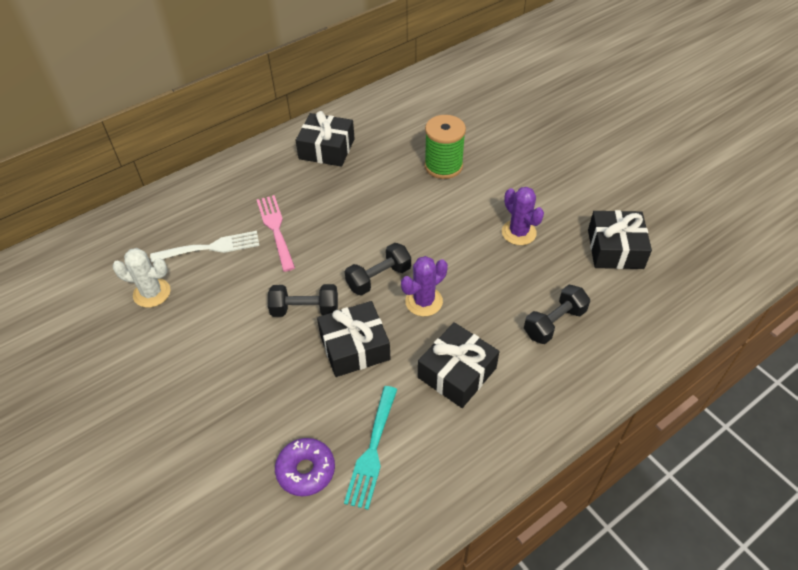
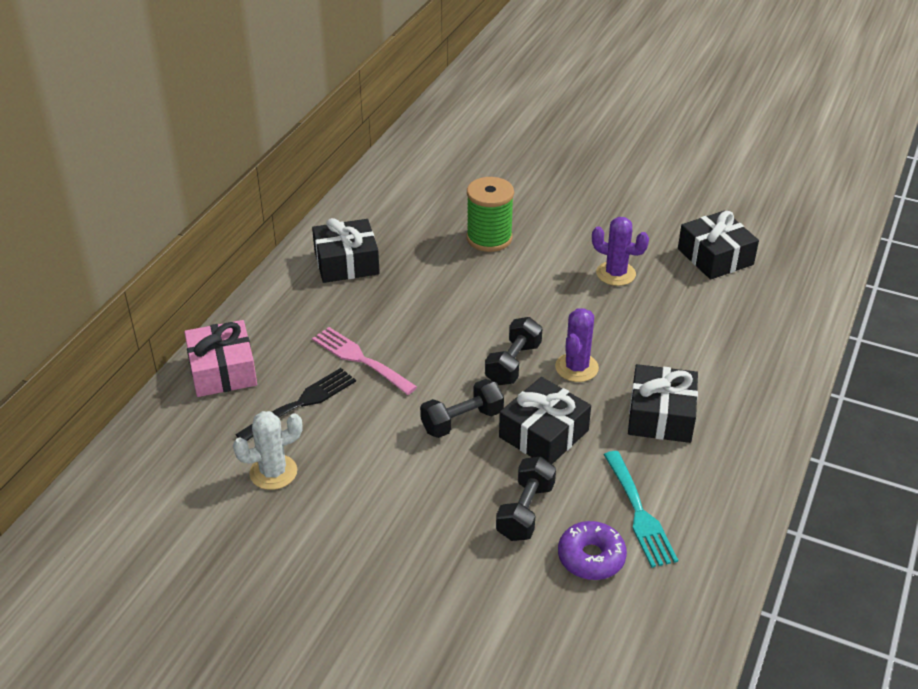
camera: 30 degrees left, 10 degrees down
white fork [150,231,259,262] -> black fork [235,368,356,441]
black dumbbell [524,285,590,344] -> black dumbbell moved to [496,456,556,541]
none -> pink gift [184,320,257,397]

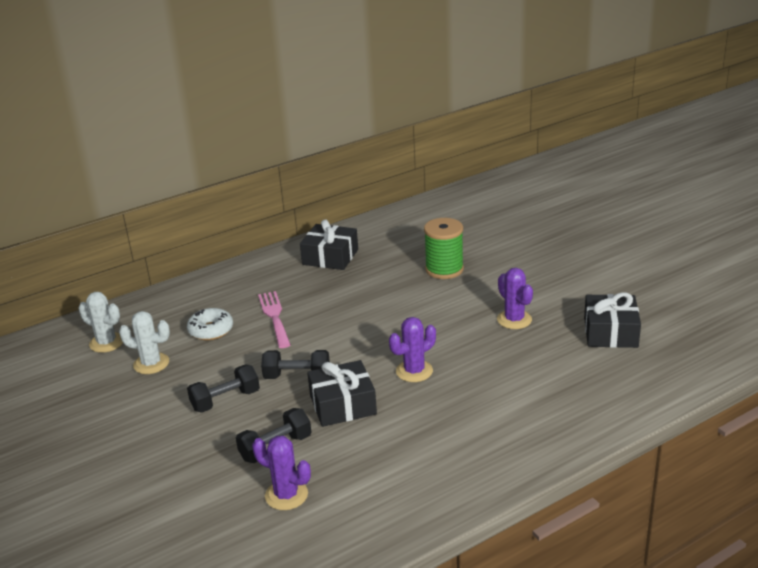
camera: 35 degrees right, 10 degrees down
pink gift [184,320,257,397] -> none
black fork [235,368,356,441] -> white donut [187,308,233,340]
black dumbbell [485,317,543,385] -> black dumbbell moved to [187,365,260,413]
purple donut [558,521,627,580] -> purple cactus [252,436,311,510]
turquoise fork [604,451,678,568] -> none
black gift [628,364,698,443] -> none
none -> white cactus [78,292,123,353]

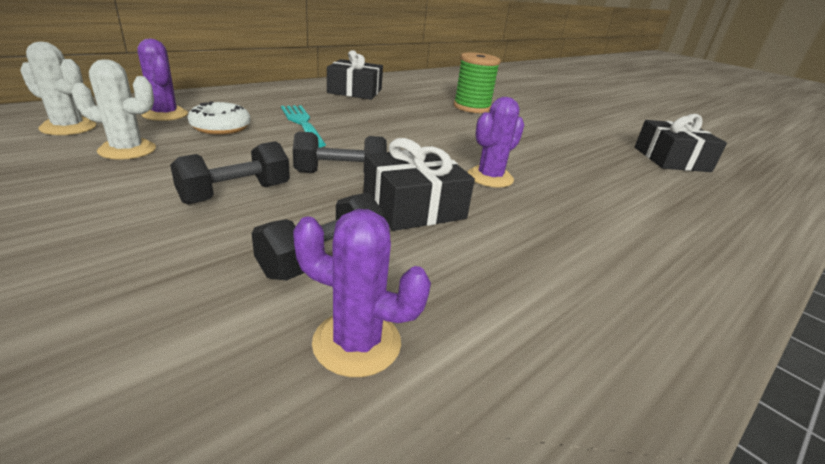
camera: 15 degrees left, 0 degrees up
pink fork [258,291,291,348] -> turquoise fork [281,105,326,148]
purple cactus [497,268,533,329] -> purple cactus moved to [138,39,188,121]

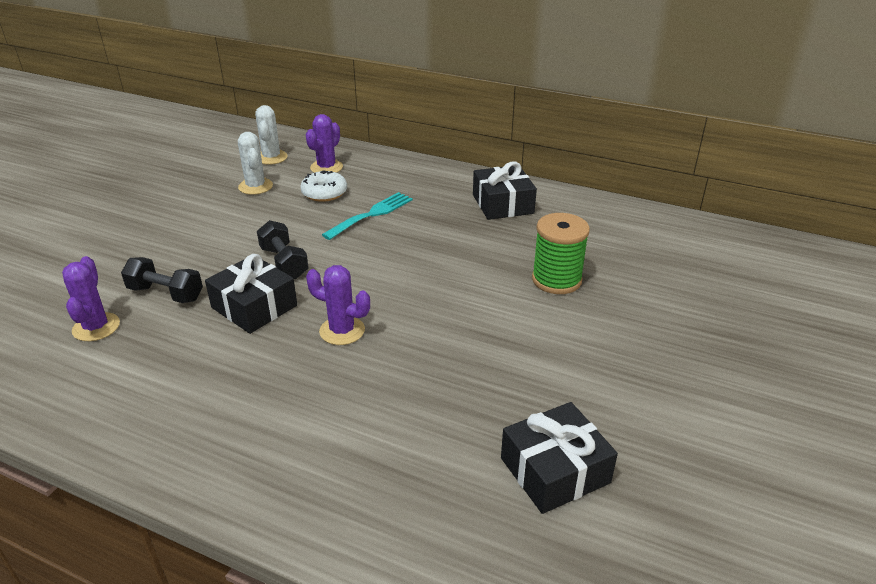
camera: 70 degrees right, 5 degrees up
black dumbbell [170,141,290,205] -> none

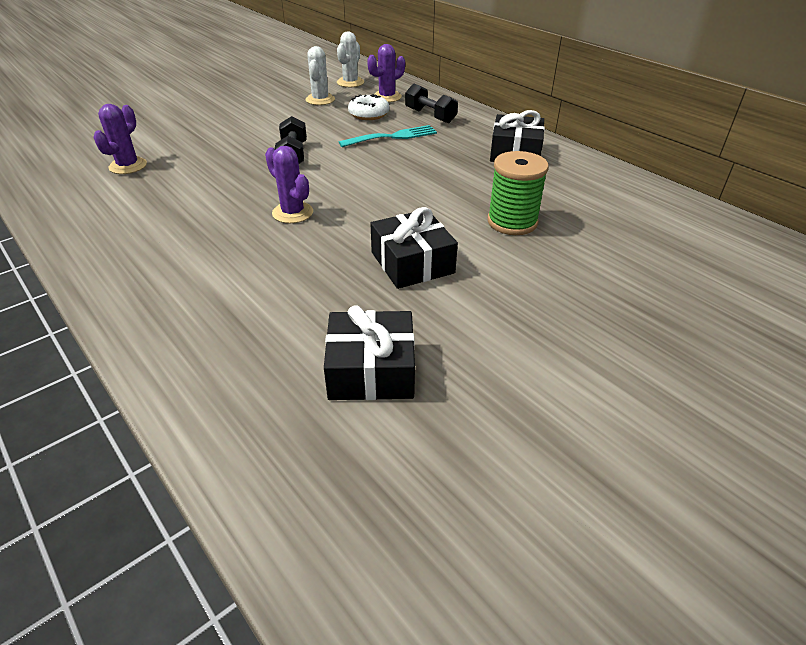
camera: 25 degrees right, 5 degrees up
black dumbbell [121,257,203,303] -> black dumbbell moved to [405,84,458,123]
black gift [205,254,297,334] -> black gift moved to [370,207,458,289]

